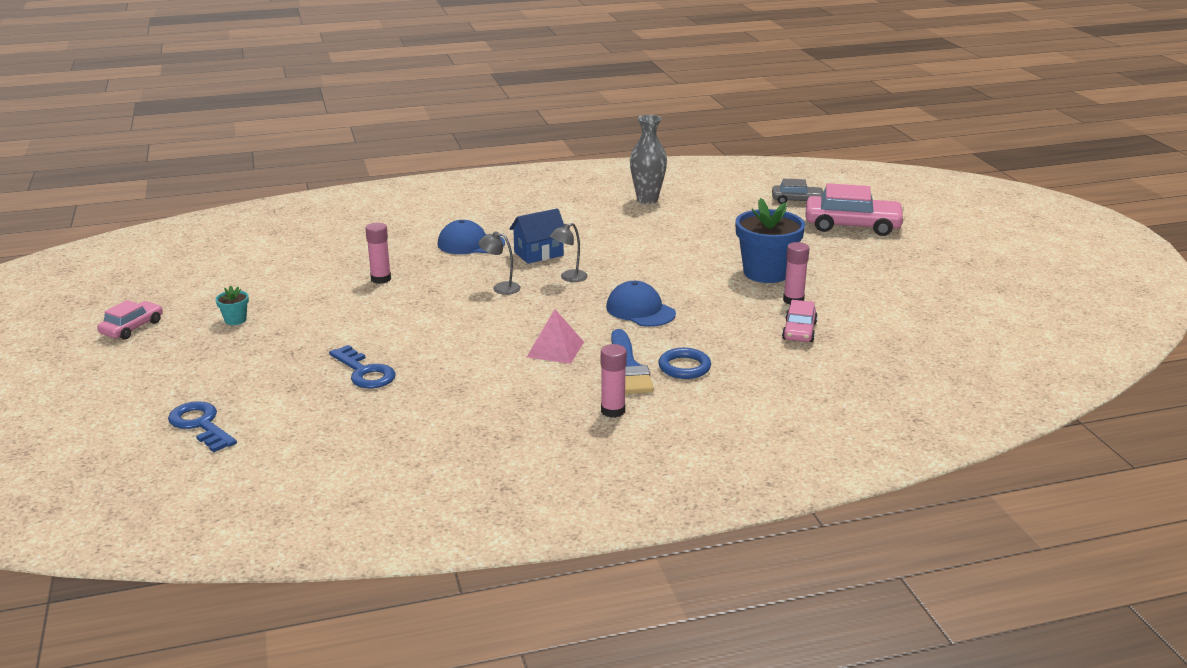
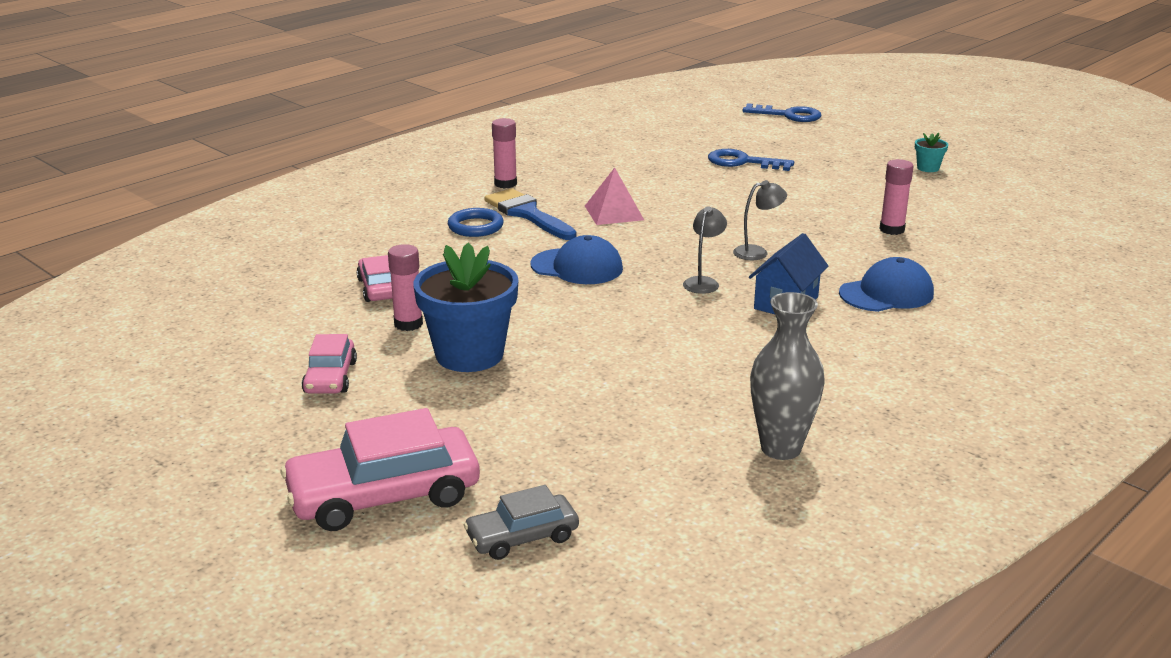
camera: 150 degrees right, 0 degrees up
pink car [97,300,163,340] -> pink car moved to [302,334,357,394]

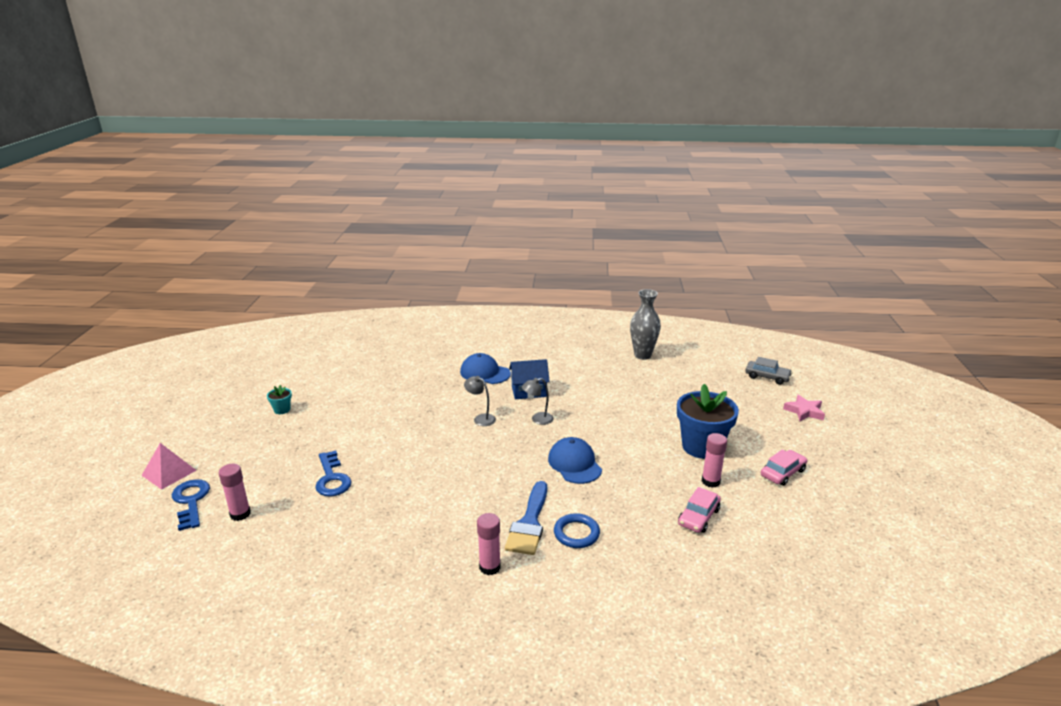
camera: 130 degrees left, 0 degrees up
pink car [280,408,480,531] -> pink star [783,395,825,421]
pink pyramid [585,167,644,225] -> pink pyramid moved to [141,443,197,490]
pink glue stick [879,159,914,235] -> pink glue stick moved to [219,464,251,521]

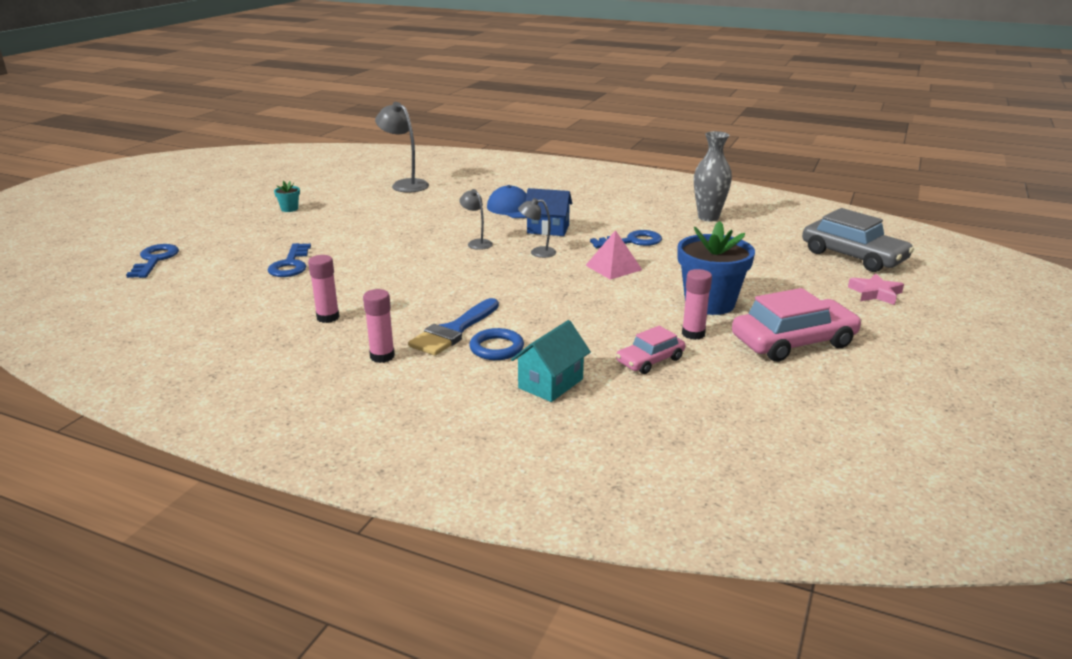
camera: 20 degrees right, 0 degrees up
pink pyramid [141,443,197,490] -> pink pyramid moved to [585,230,642,280]
pink glue stick [219,464,251,521] -> pink glue stick moved to [308,255,339,323]
blue cap [548,437,602,484] -> none
grey car [745,357,793,385] -> grey car [802,208,914,272], size x1.79
pink car [761,450,807,486] -> pink car [732,288,862,362], size x1.79
none -> grey lamp [375,102,429,193]
none -> turquoise house [511,320,591,402]
none -> blue key [590,230,662,248]

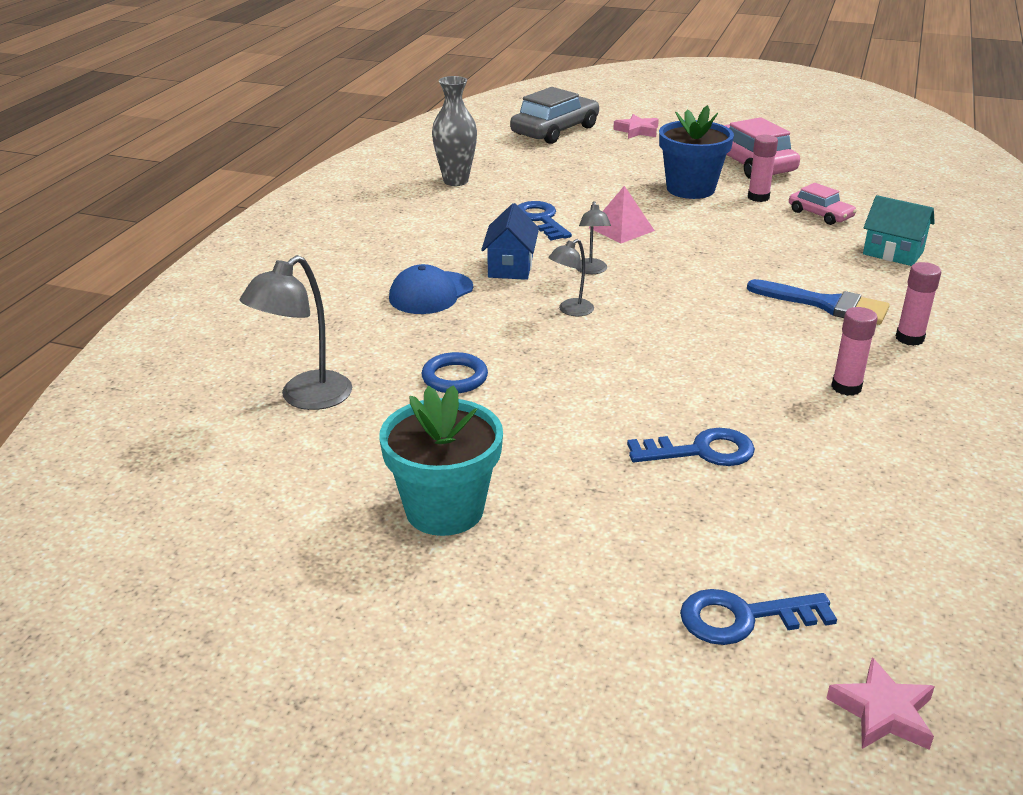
camera: 95 degrees left, 5 degrees up
turquoise flower pot [274,181,300,212] -> turquoise flower pot [379,385,503,536], size x2.32
blue ring [469,328,524,360] -> blue ring moved to [422,352,488,393]
none -> pink star [826,657,935,750]

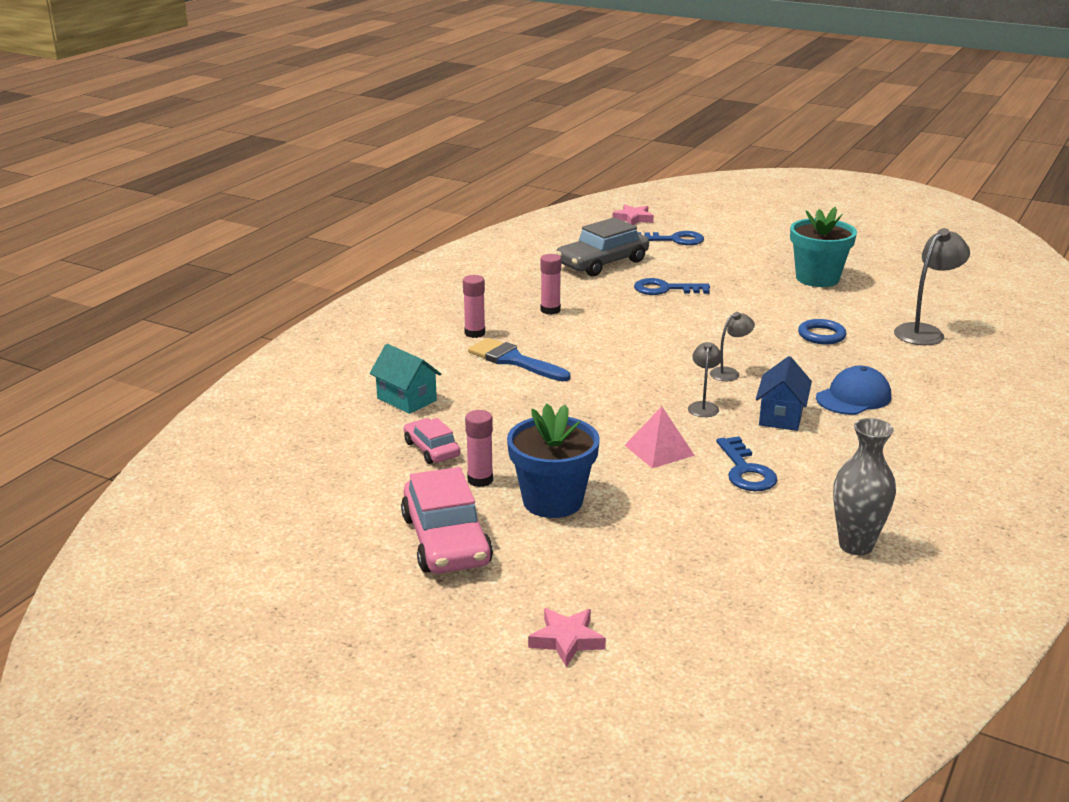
camera: 170 degrees left, 5 degrees down
grey car [510,87,599,144] -> grey car moved to [556,217,649,276]

